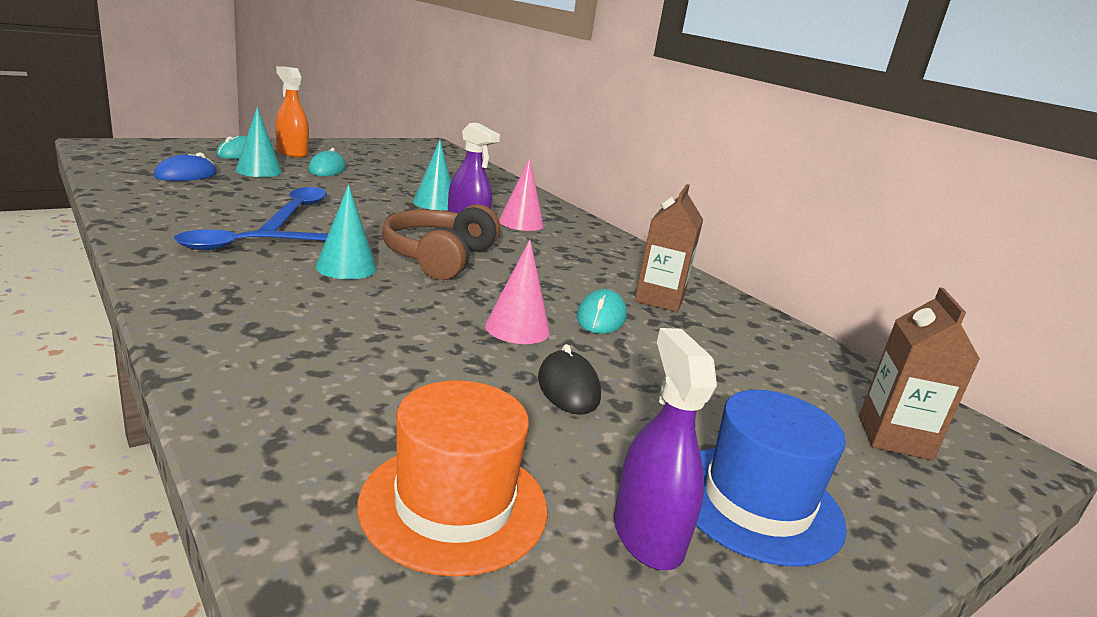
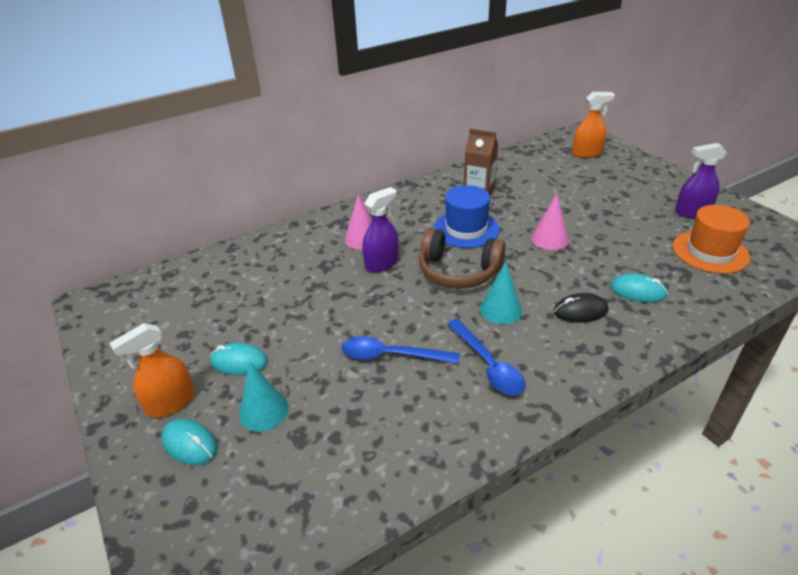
camera: 80 degrees left, 15 degrees up
blue mouse [154,152,217,181] -> none
turquoise cone [413,140,451,210] -> none
black mouse [538,344,601,415] -> black mouse moved to [553,293,609,323]
turquoise mouse [576,289,627,334] -> turquoise mouse moved to [610,273,668,303]
blue hat [696,390,847,567] -> blue hat moved to [434,185,500,248]
brown carton [859,287,980,460] -> orange spray bottle [572,92,615,158]

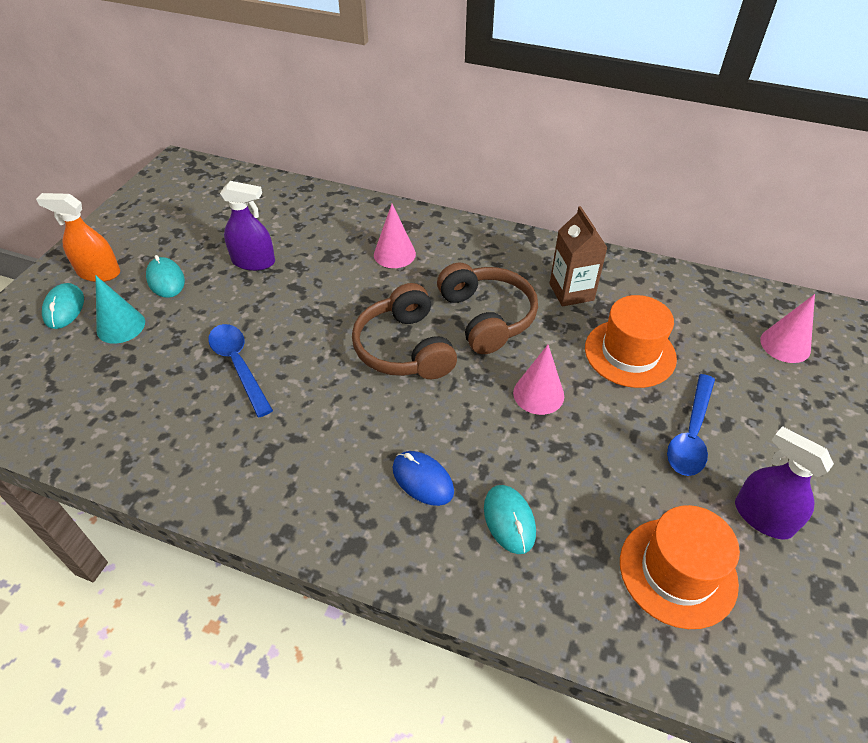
camera: 50 degrees right, 10 degrees up
purple spray bottle [362,187,399,272] -> purple spray bottle moved to [220,181,275,271]
blue hat [434,185,500,248] -> brown headphones [437,262,538,354]
blue spoon [448,319,526,395] -> blue spoon moved to [667,374,715,476]
turquoise cone [480,261,522,324] -> none
black mouse [553,293,609,323] -> blue mouse [392,451,454,506]
orange spray bottle [572,92,615,158] -> pink cone [760,294,815,363]
none -> orange hat [585,295,677,388]

